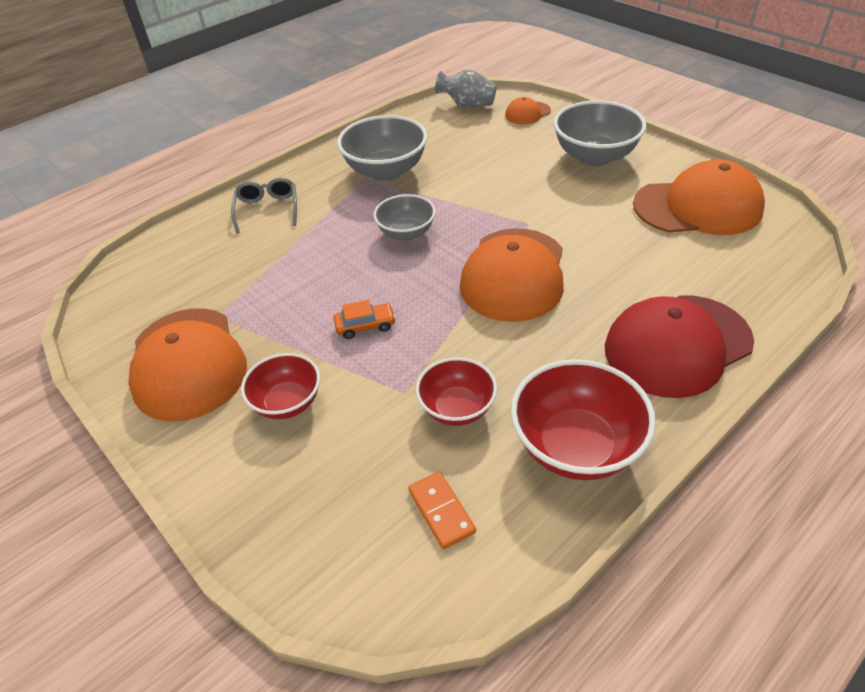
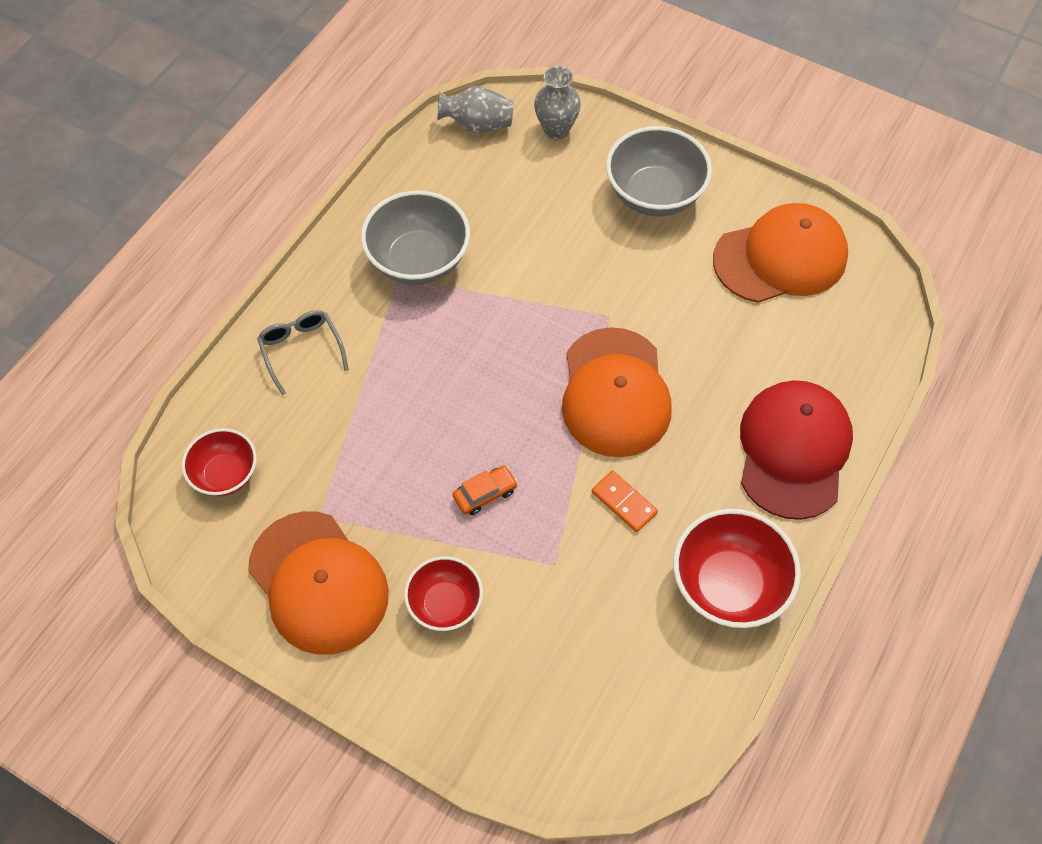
camera: 20 degrees left, 15 degrees up
grey bowl [373,194,436,241] -> none
orange domino [408,471,476,549] -> orange domino moved to [592,470,658,532]
red bowl [416,357,497,426] -> red bowl moved to [182,428,257,496]
orange cap [505,97,551,124] -> grey vase [534,66,581,139]
red cap [605,295,754,398] -> red cap turned 150 degrees clockwise [740,380,853,520]

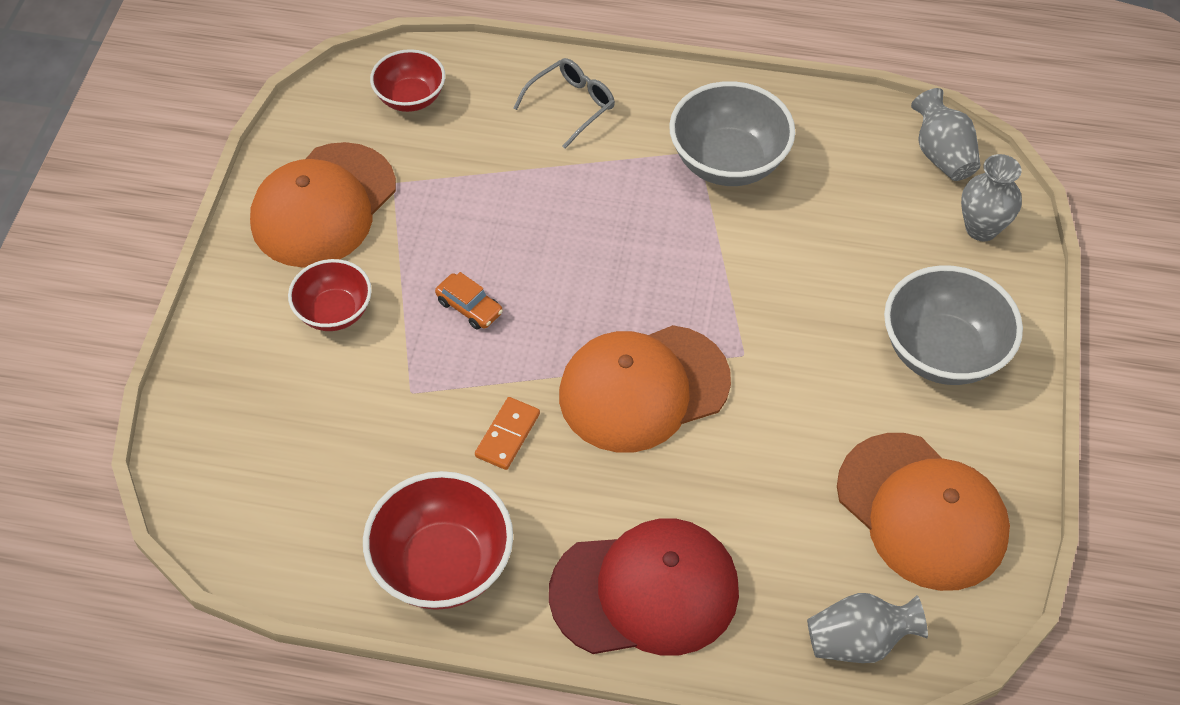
camera: 70 degrees right, 5 degrees down
none -> grey vase [807,593,928,663]

